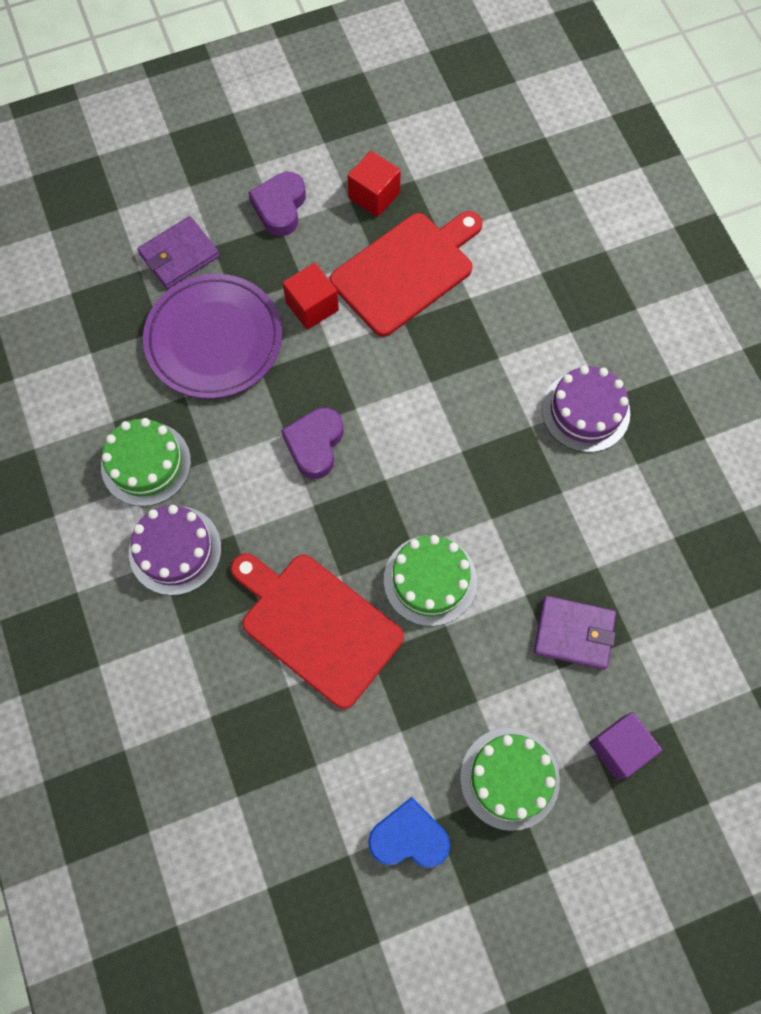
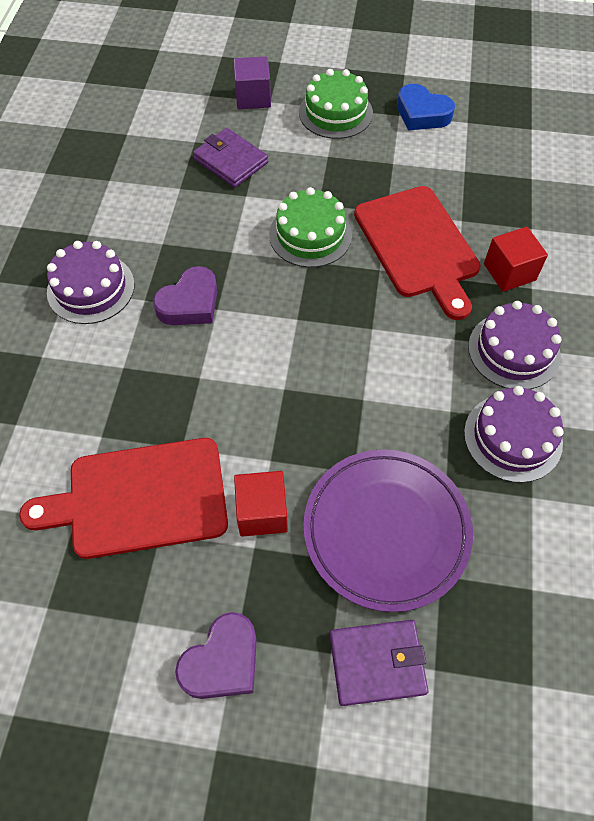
camera: 150 degrees left, 10 degrees down
green cake [101,418,191,506] -> purple cake [464,386,564,483]
purple heart [281,407,343,479] -> purple heart moved to [153,266,218,325]
red cube [348,151,401,217] -> red cube moved to [484,227,548,292]

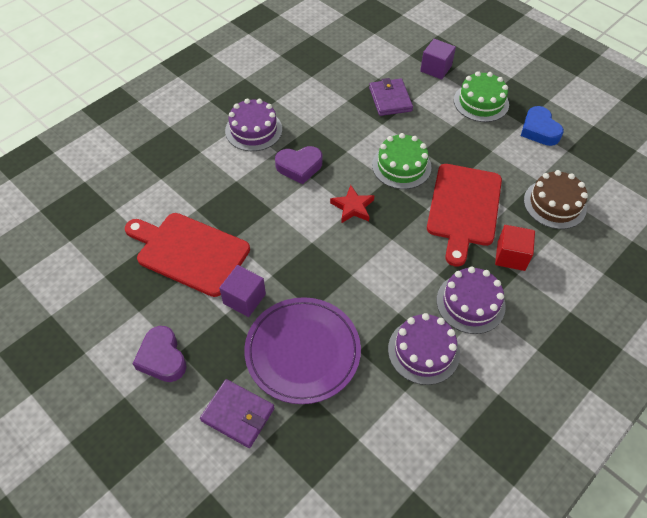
camera: 35 degrees right, 5 degrees down
purple heart [175,612,257,699] -> purple heart turned 75 degrees clockwise [133,326,187,382]
red cube [234,471,288,537] -> purple cube [219,265,266,317]
none -> red star [330,185,375,223]
none -> brown cake [524,170,588,229]

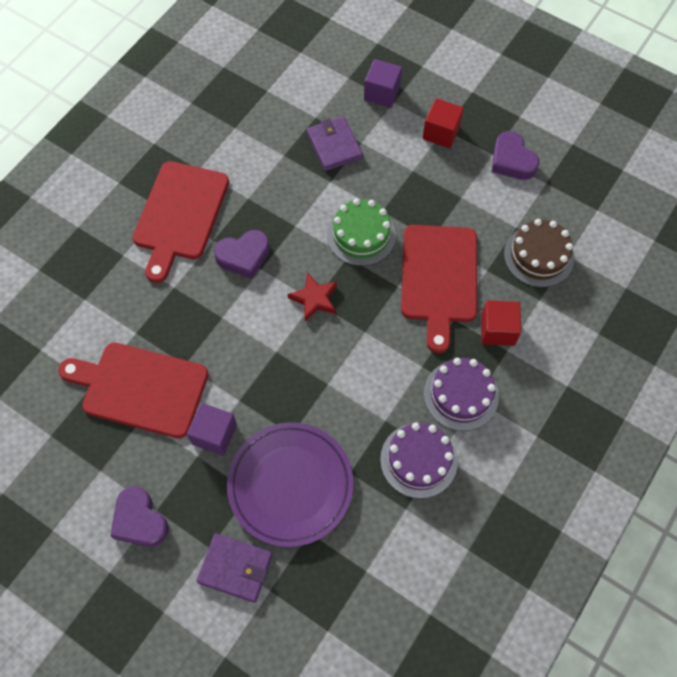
camera: 10 degrees left, 10 degrees up
purple cake [225,99,282,151] -> red cutting board [133,161,229,283]
green cake [454,71,509,122] -> red cube [423,98,464,148]
blue heart [521,106,564,146] -> purple heart [492,131,539,180]

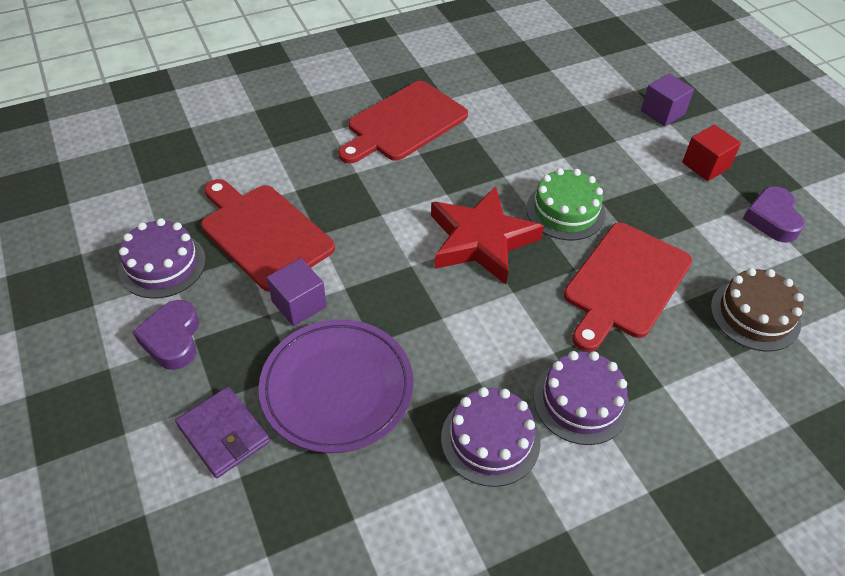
camera: 30 degrees right, 15 degrees down
purple heart [214,230,270,279] -> none
red star [288,272,337,322] -> red star [431,186,544,285], size x1.97
purple wallet [307,116,363,171] -> none
red cube [481,300,521,346] -> none
none -> purple cake [119,218,206,299]

